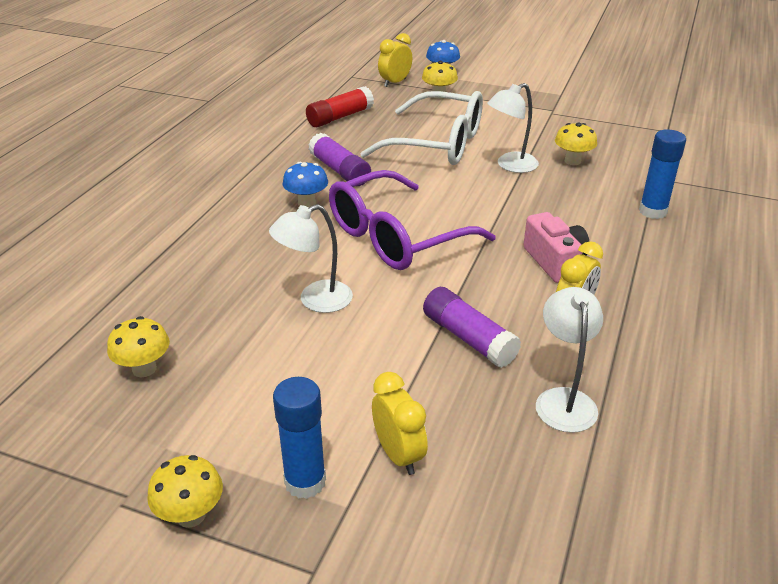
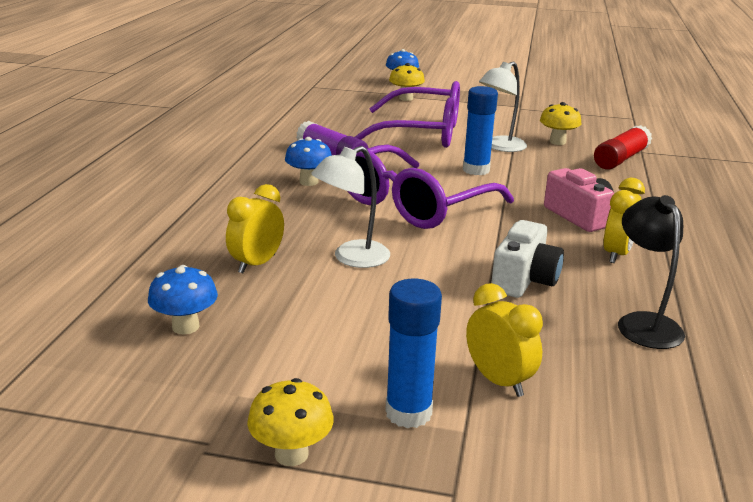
camera: 10 degrees left, 10 degrees down
yellow mushroom [107,316,170,377] -> blue mushroom [148,265,218,334]
red glue stick [306,86,374,127] -> red glue stick moved to [594,125,652,170]
white glasses [360,91,483,165] -> purple glasses [355,81,460,148]
yellow clock [378,33,412,87] -> yellow clock moved to [226,184,284,273]
purple glue stick [423,287,521,368] -> white camera [491,220,564,298]
white lamp [536,287,603,433] -> black lamp [618,195,685,349]
blue glue stick [639,129,686,219] -> blue glue stick moved to [463,86,498,175]

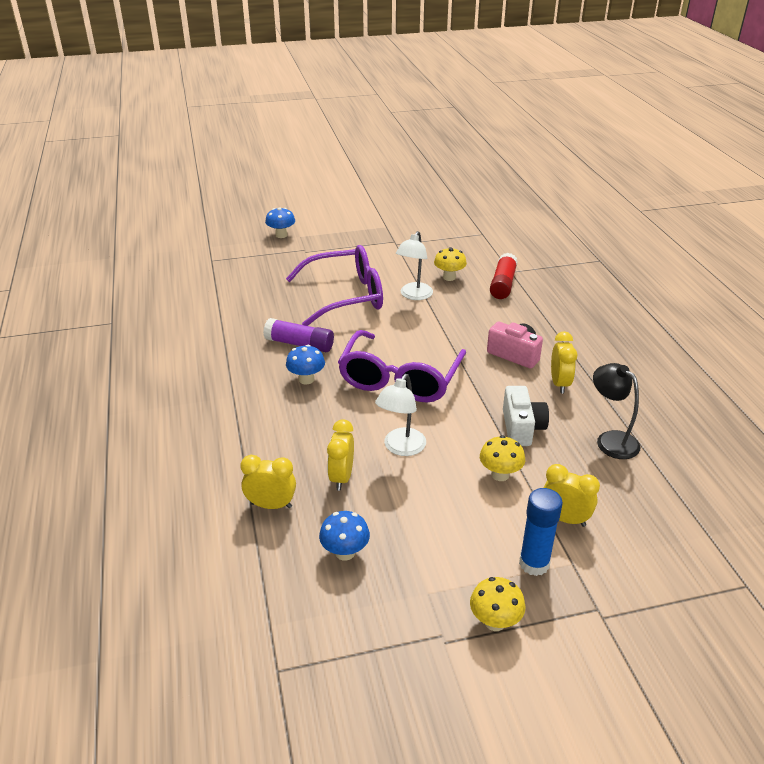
camera: 25 degrees left, 10 degrees up
yellow mushroom [389,63,425,101] -> yellow mushroom moved to [480,435,525,481]
blue glue stick [463,86,498,175] -> none
none -> yellow clock [240,455,296,509]

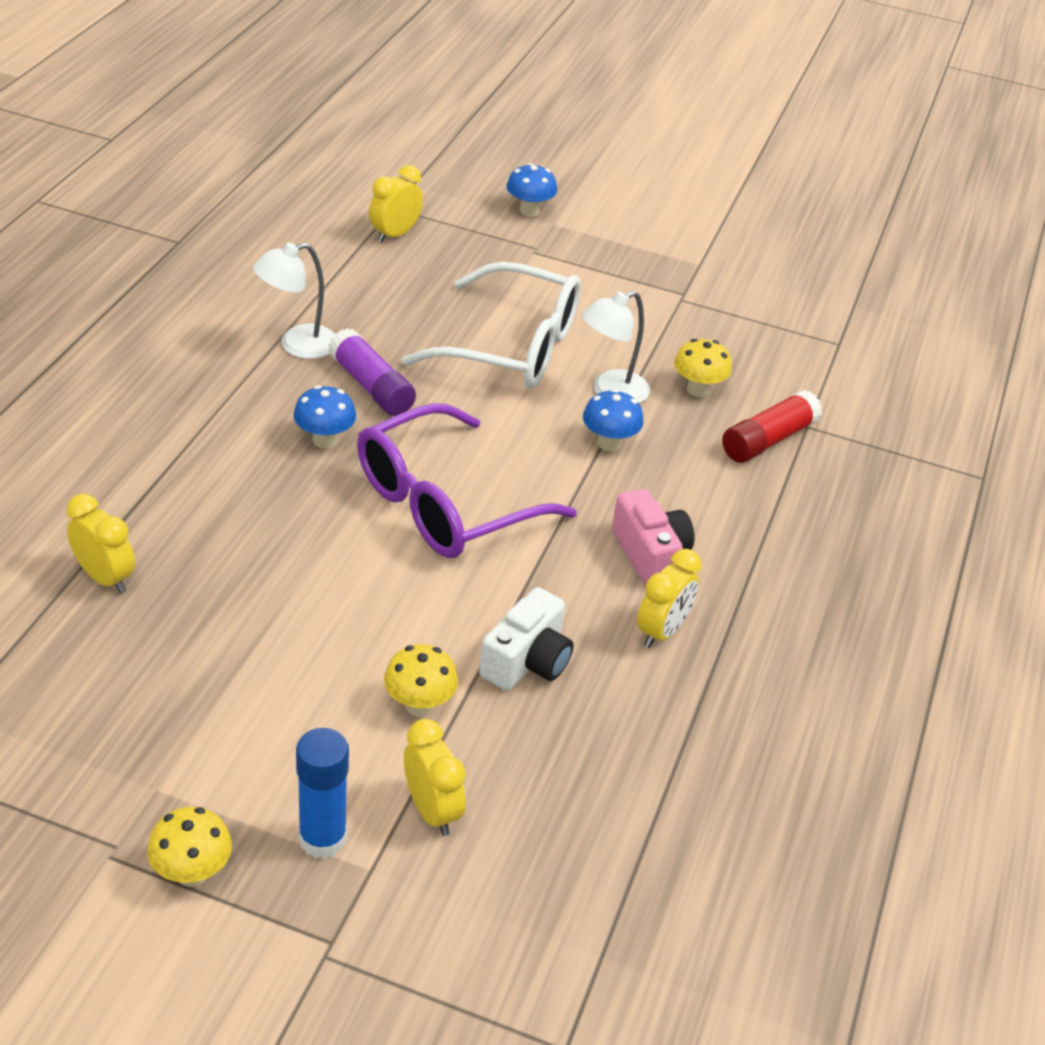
camera: 30 degrees right, 5 degrees up
purple glasses [286,245,383,326] -> white glasses [401,262,581,388]
blue mushroom [319,511,370,561] -> blue mushroom moved to [583,389,644,451]
yellow clock [327,419,354,491] -> yellow clock moved to [369,165,423,243]
white lamp [375,374,426,456] -> white lamp moved to [253,243,335,359]
black lamp [593,363,640,459] -> none

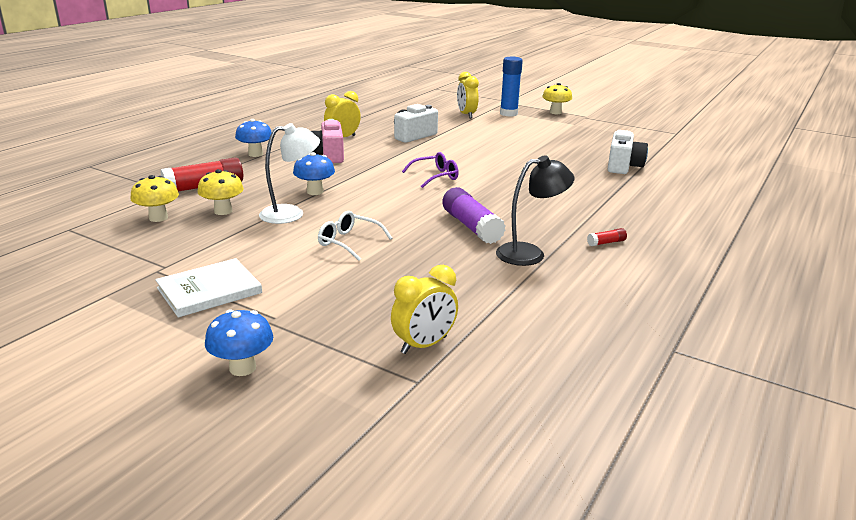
camera: 165 degrees left, 15 degrees down
yellow clock [67,494,135,594] -> white camera [608,130,648,174]
white lamp [253,243,335,359] -> black lamp [496,155,575,266]
blue mushroom [294,385,356,448] -> blue mushroom moved to [235,119,272,157]
purple glasses [357,403,577,558] -> purple glasses [402,152,459,188], size x0.44
yellow mushroom [384,644,458,716] -> yellow mushroom moved to [130,175,179,222]
white glasses [401,262,581,388] -> white glasses [318,211,392,261], size x0.44
none -> white book [155,258,262,318]
none -> red glue stick [587,228,627,246]

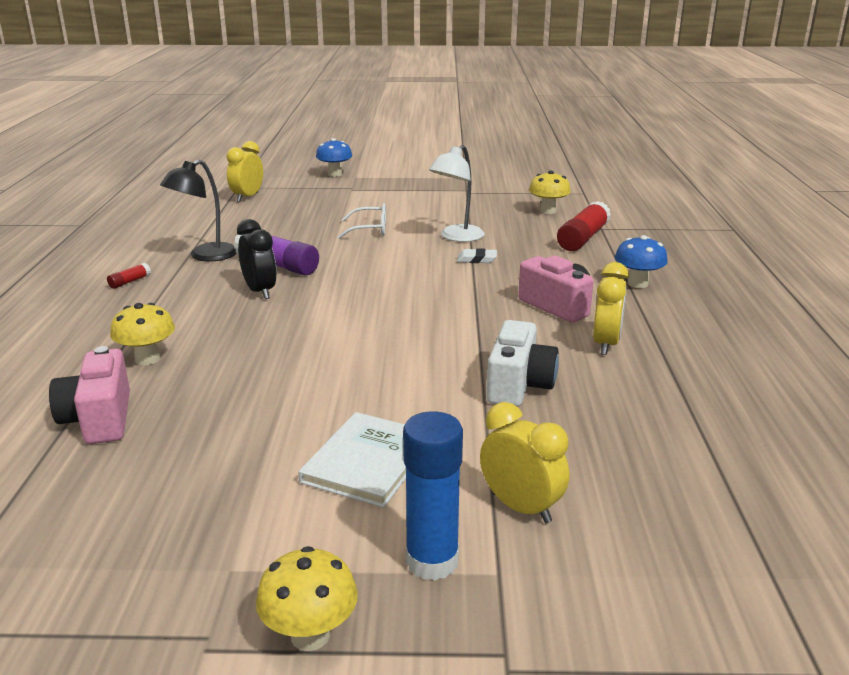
camera: 150 degrees right, 0 degrees up
white book [155,258,262,318] -> white book moved to [298,412,406,508]
yellow mushroom [197,169,244,215] -> yellow mushroom moved to [110,303,175,365]
blue mushroom [293,152,335,195] -> white eraser [457,248,497,263]
purple glasses [402,152,459,188] -> none
white camera [608,130,648,174] -> pink camera [49,346,130,444]
none -> black clock [237,219,277,299]

